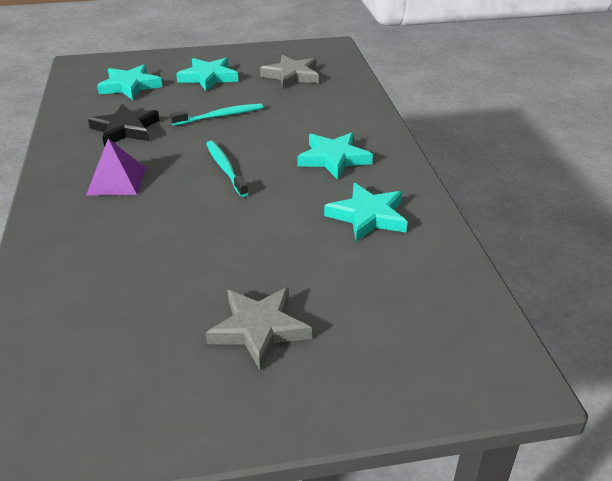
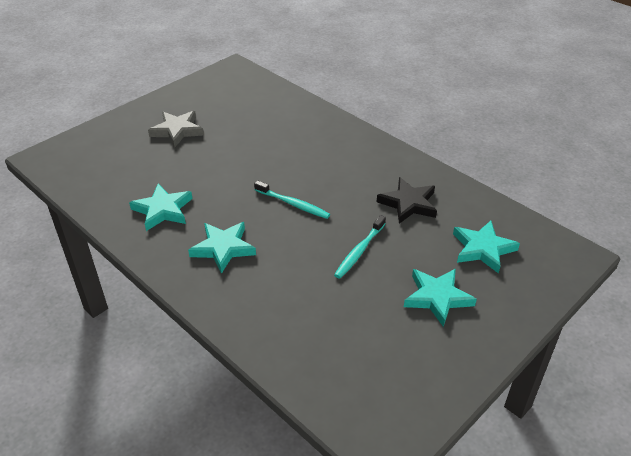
camera: 145 degrees right, 5 degrees up
purple pyramid [86,139,146,196] -> none
grey star [260,55,319,89] -> none

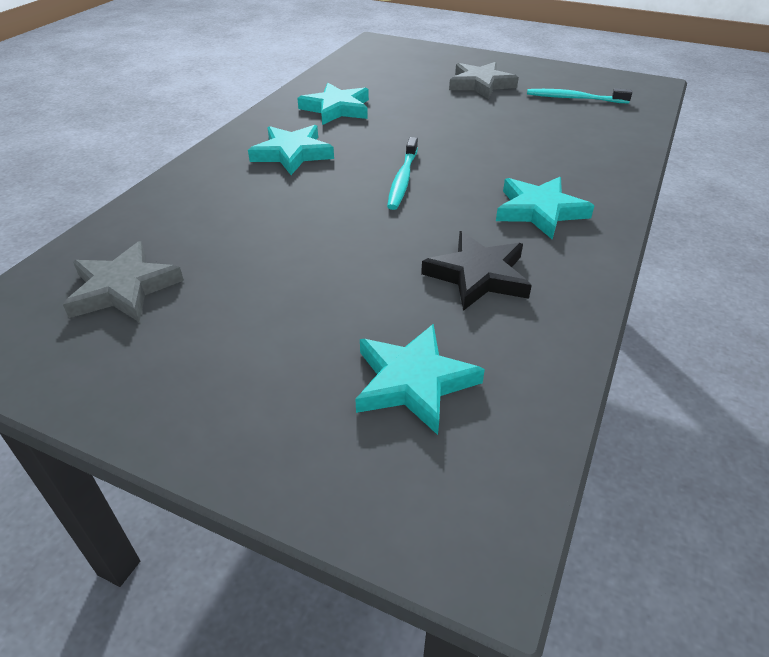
camera: 70 degrees right, 0 degrees up
turquoise toothbrush [334,215,386,279] -> turquoise toothbrush moved to [527,88,632,103]
turquoise star [404,268,477,327] -> turquoise star moved to [496,177,595,240]
none -> grey star [63,241,184,322]

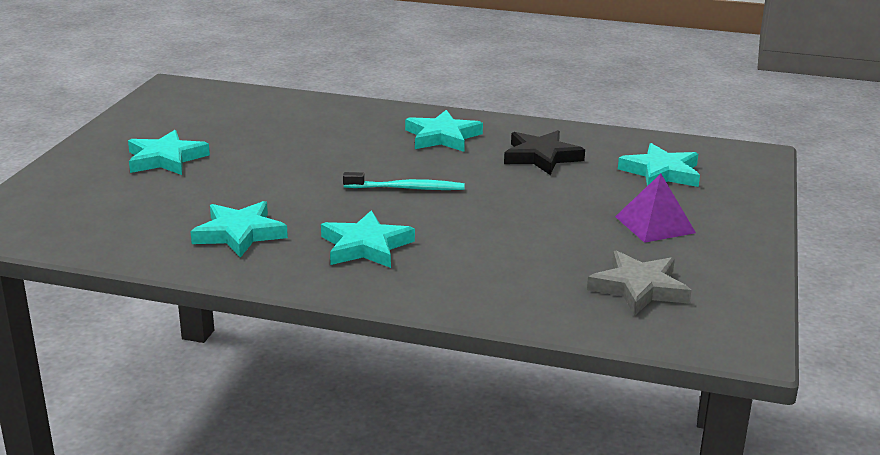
camera: 100 degrees left, 15 degrees down
grey star [449,62,519,99] -> turquoise star [128,130,210,175]
turquoise toothbrush [527,88,632,103] -> none
none -> purple pyramid [615,174,696,243]

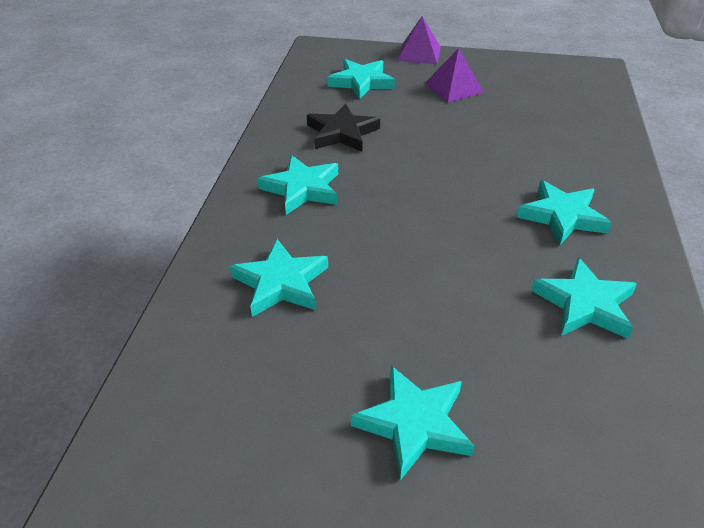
camera: 95 degrees left, 15 degrees up
turquoise toothbrush [343,172,465,190] -> none
grey star [587,250,692,316] -> none
none -> turquoise star [230,239,328,317]
none -> purple pyramid [397,16,441,64]

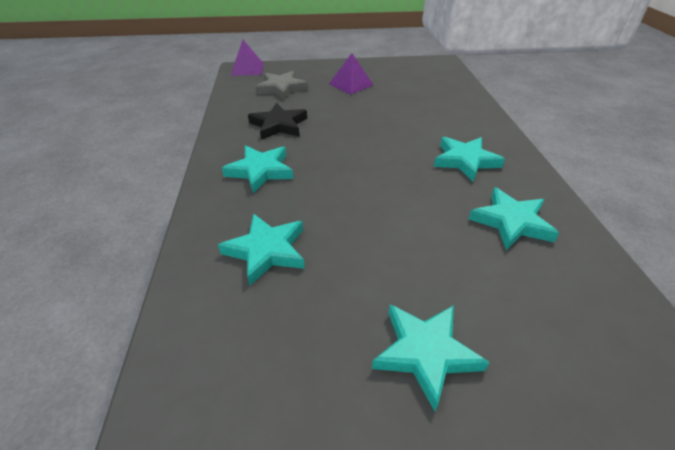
camera: 15 degrees left, 0 degrees up
turquoise star [327,59,395,100] -> grey star [255,71,308,100]
purple pyramid [397,16,441,64] -> purple pyramid moved to [231,40,264,76]

